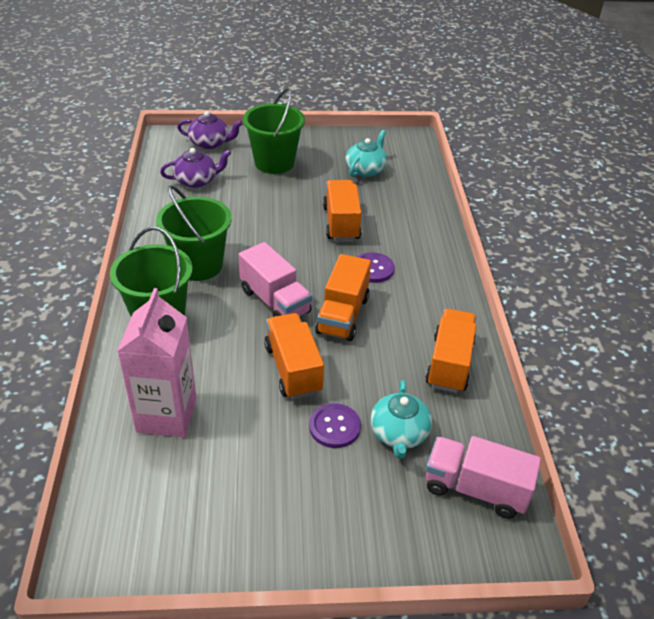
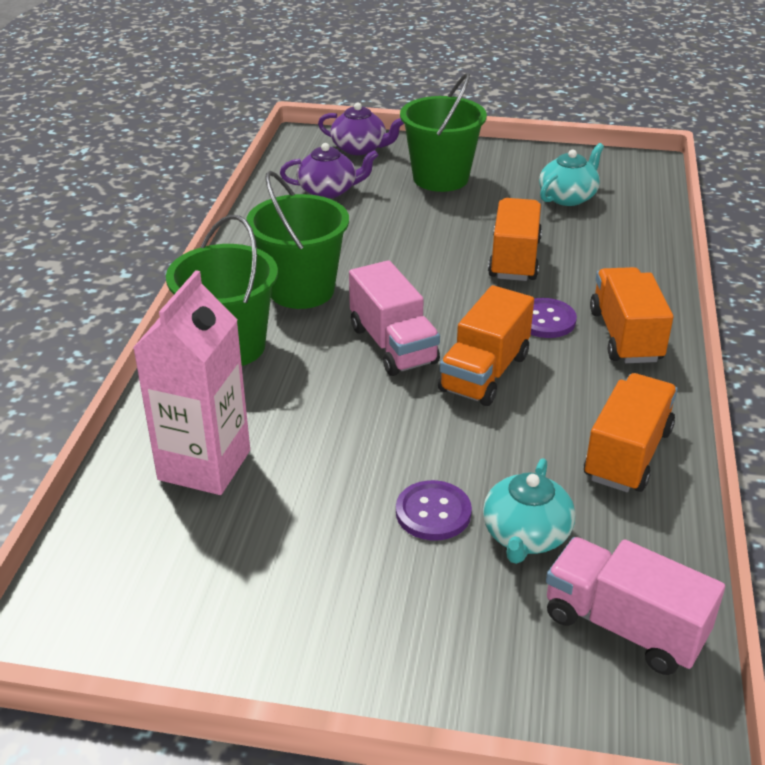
camera: 15 degrees right, 5 degrees down
orange truck [264,313,324,399] -> orange truck moved to [590,267,673,363]

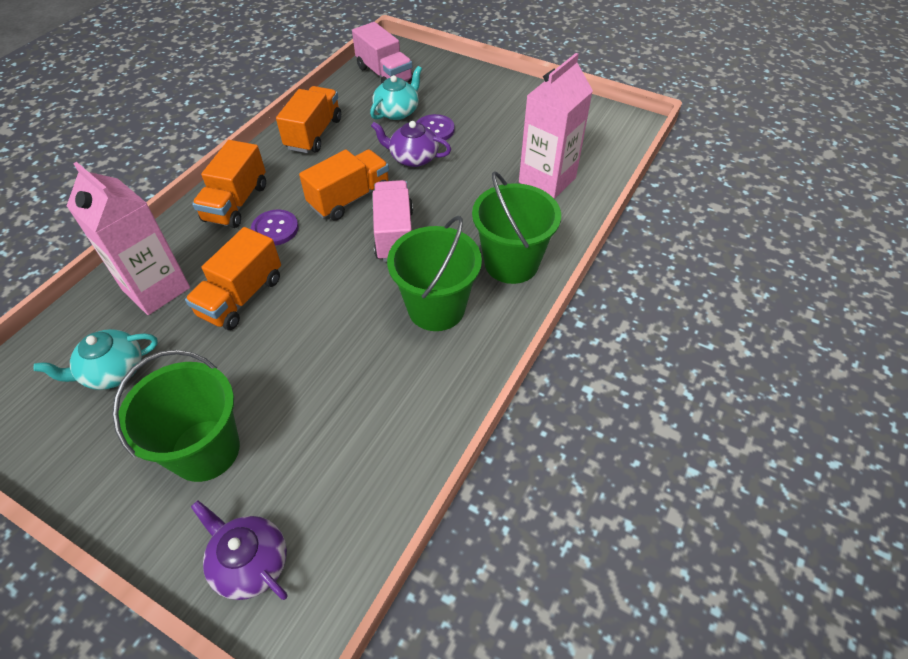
camera: 160 degrees left, 15 degrees up
purple teapot [280,143,378,199] -> purple teapot moved to [371,121,451,167]
orange truck [584,373,678,492] -> orange truck turned 150 degrees clockwise [276,86,341,153]
none -> pink carton [67,162,190,315]

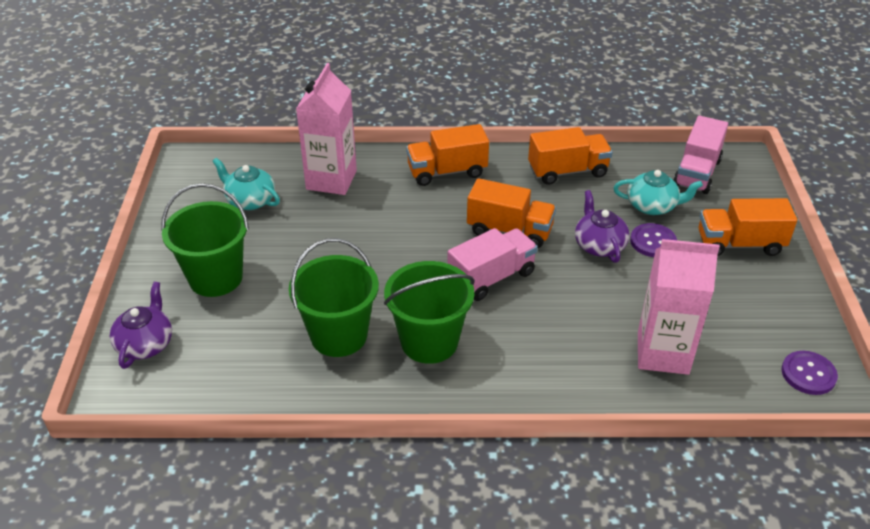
camera: 60 degrees right, 10 degrees down
orange truck [185,227,281,330] -> orange truck moved to [699,198,797,256]
purple button [251,210,299,246] -> purple button moved to [781,351,838,395]
green bucket [472,171,561,284] -> green bucket moved to [289,238,379,357]

